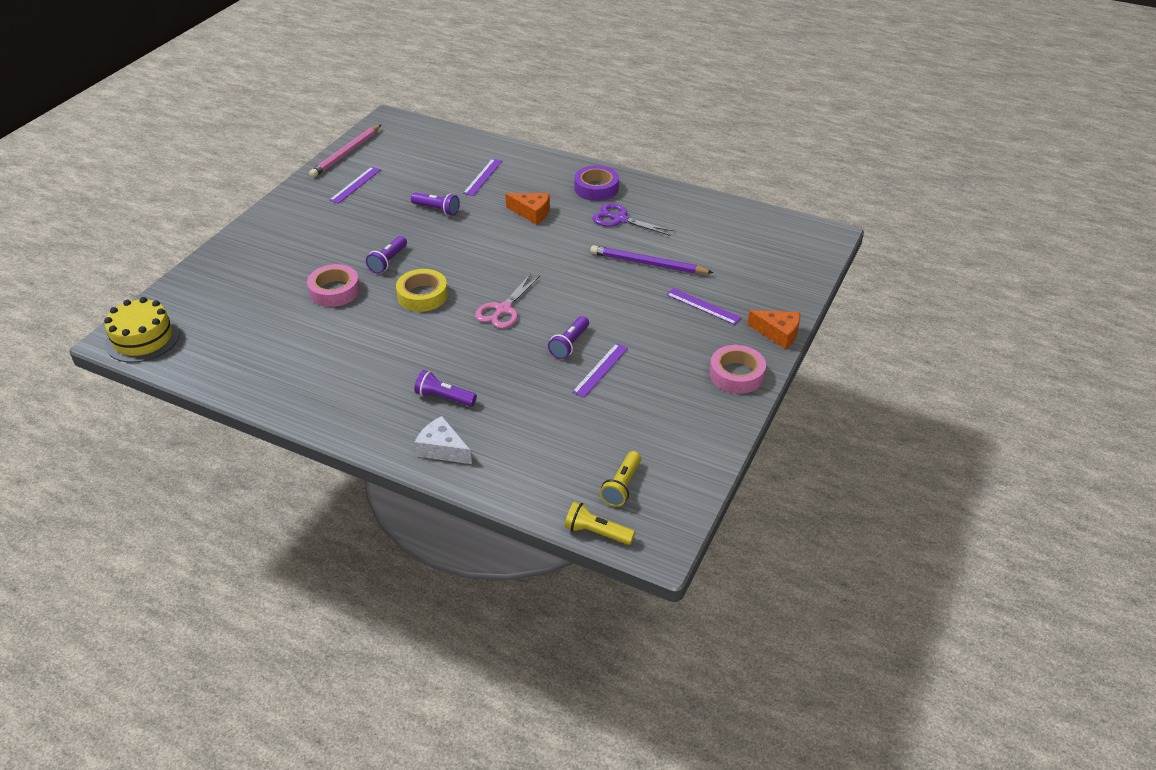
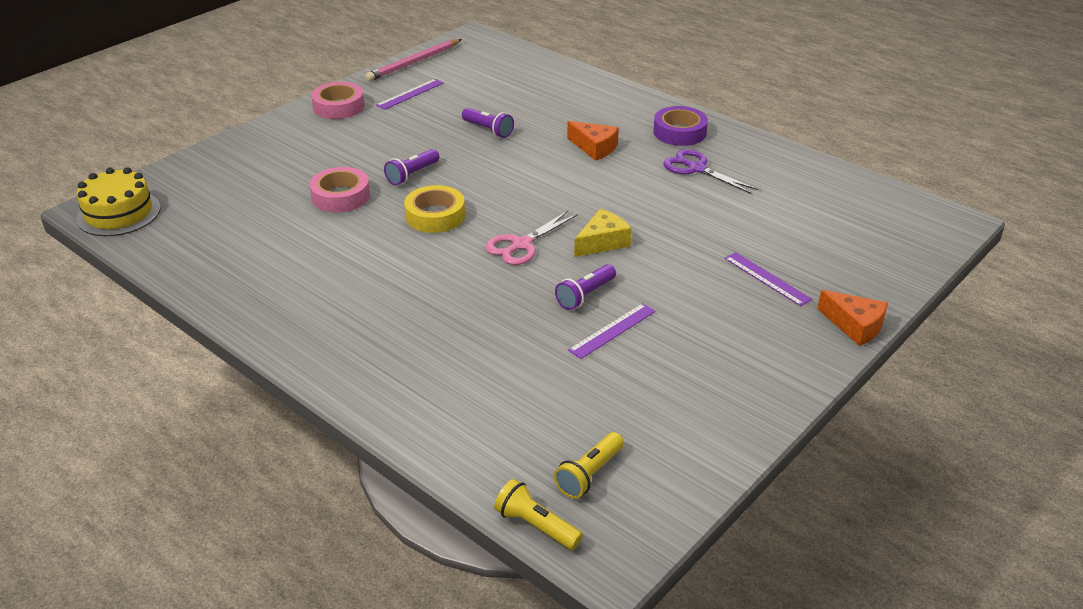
camera: 15 degrees right, 5 degrees down
purple flashlight [414,370,477,406] -> none
white cheese [414,416,472,464] -> none
purple ruler [463,159,502,196] -> none
purple pencil [590,245,714,274] -> none
pink tape [709,345,766,394] -> pink tape moved to [311,82,365,119]
none -> yellow cheese [574,209,632,257]

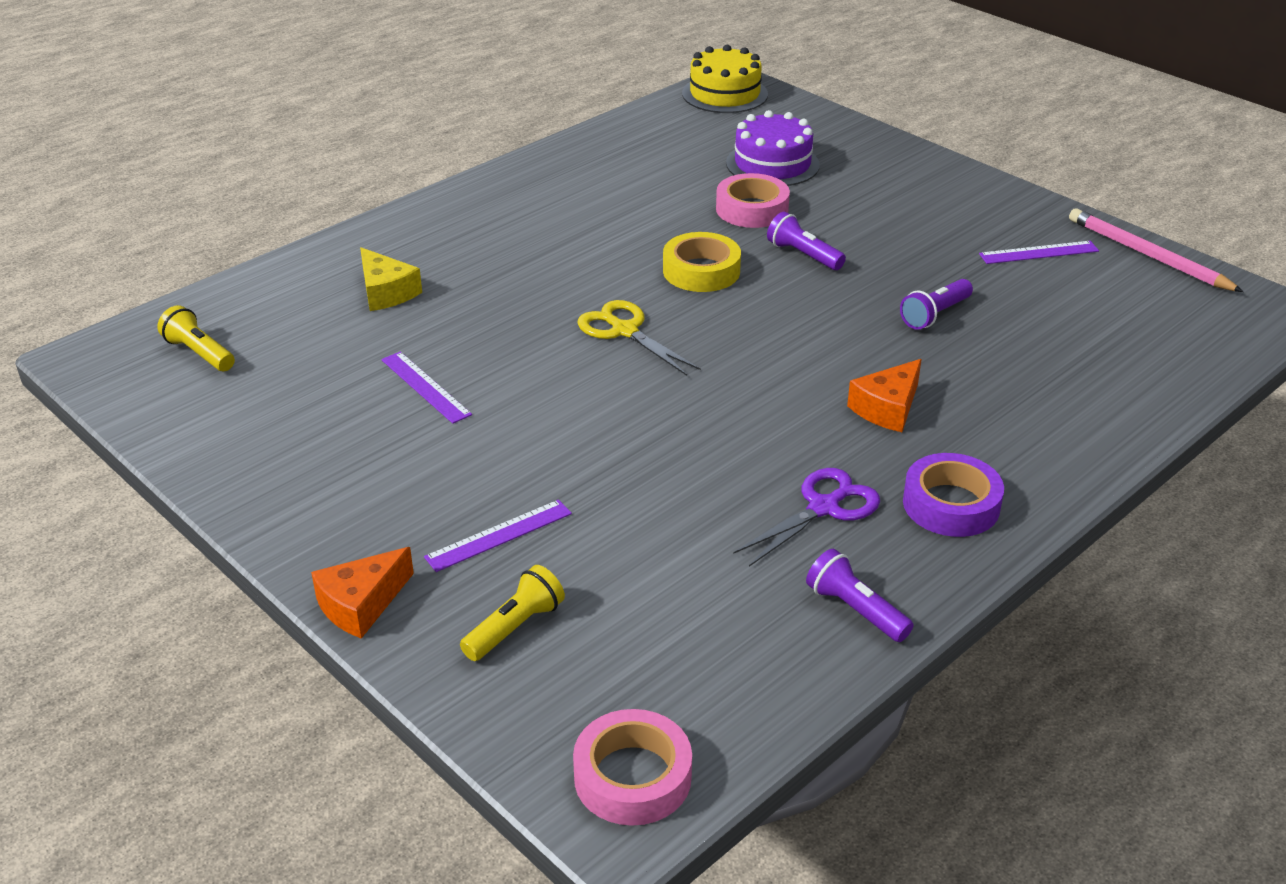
camera: 95 degrees right, 0 degrees up
pink tape [311,82,365,119] -> pink tape moved to [573,709,692,826]
purple ruler [376,79,443,110] -> purple ruler turned 60 degrees counterclockwise [979,241,1099,264]
pink scissors [485,211,578,265] -> yellow scissors [577,300,701,376]
yellow flashlight [494,479,583,550] -> yellow flashlight moved to [460,565,565,661]
purple flashlight [555,264,616,310] -> purple flashlight moved to [806,549,914,642]
yellow cheese [574,209,632,257] -> yellow cheese moved to [360,247,422,311]
none -> purple cake [726,110,820,186]

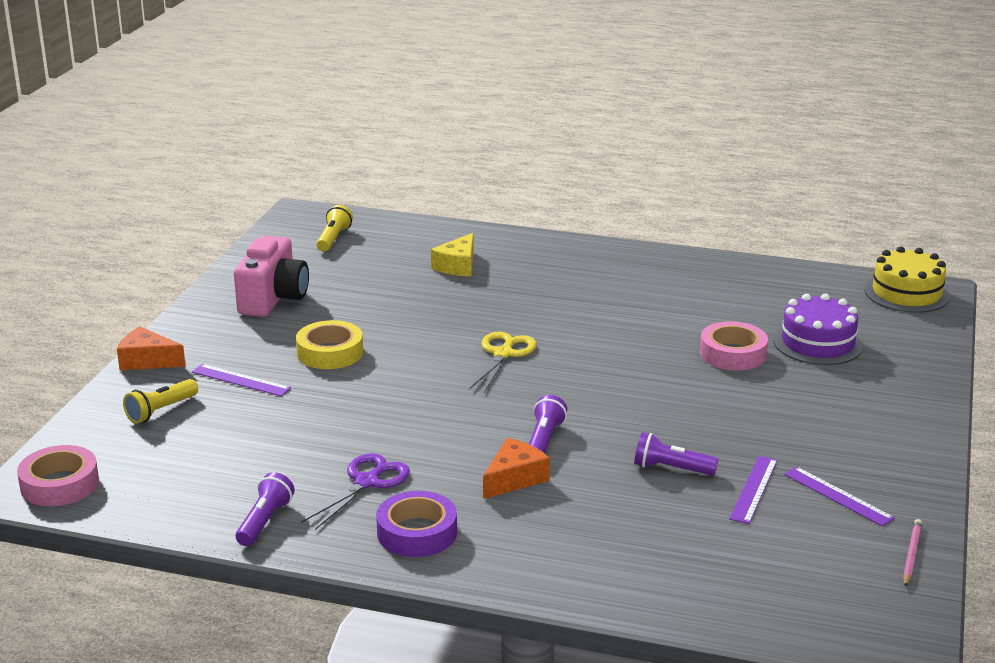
camera: 60 degrees right, 10 degrees down
purple ruler [381,352,472,424] -> purple ruler moved to [729,456,778,524]
yellow flashlight [460,565,565,661] -> yellow flashlight turned 120 degrees clockwise [123,379,198,423]
yellow tape [663,232,741,292] -> yellow tape moved to [296,320,363,369]
purple scissors [733,468,880,567] -> purple scissors turned 75 degrees counterclockwise [301,453,410,530]
purple flashlight [767,212,846,270] -> purple flashlight moved to [529,395,567,453]
orange cheese [847,359,922,432] -> orange cheese turned 120 degrees clockwise [483,438,550,499]
pink pencil [1069,208,1243,292] -> pink pencil [903,519,922,587], size x0.54
none -> pink camera [234,236,309,317]

